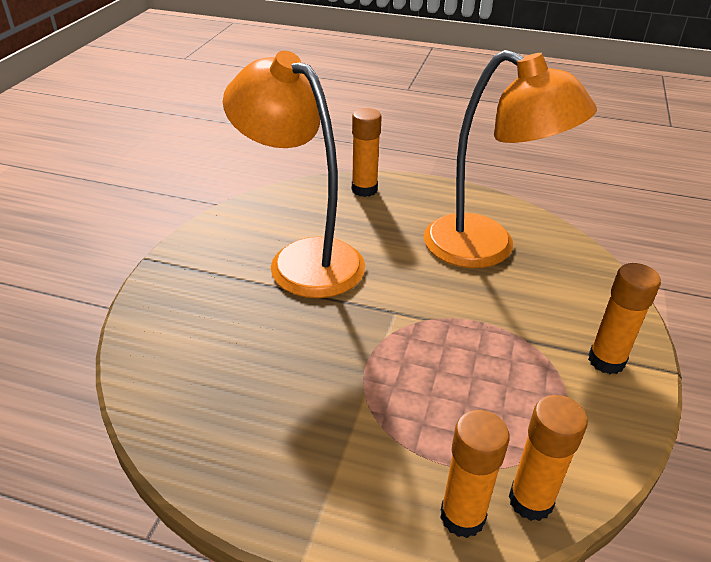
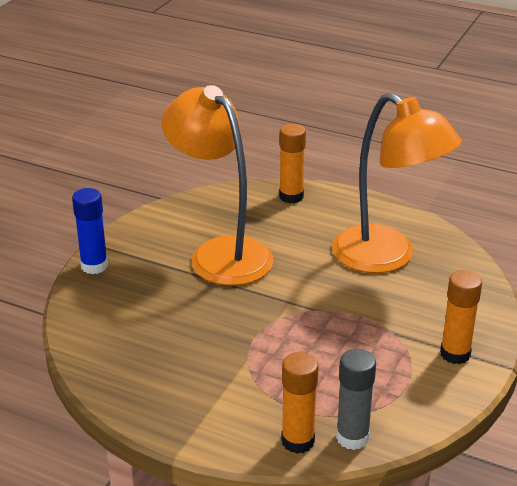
camera: 10 degrees right, 5 degrees down
orange glue stick [509,395,588,521] -> grey glue stick [336,349,376,450]
none -> blue glue stick [72,188,108,274]

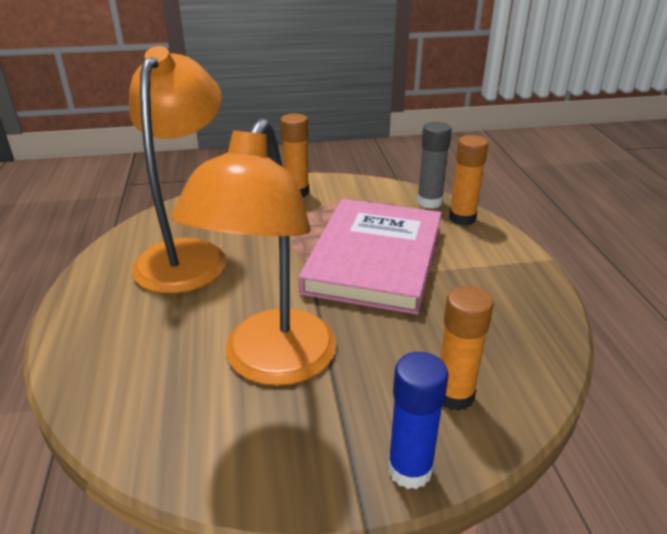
camera: 125 degrees left, 0 degrees up
orange glue stick [279,124,306,203] -> orange glue stick moved to [440,286,494,411]
none -> pink book [298,199,442,314]

